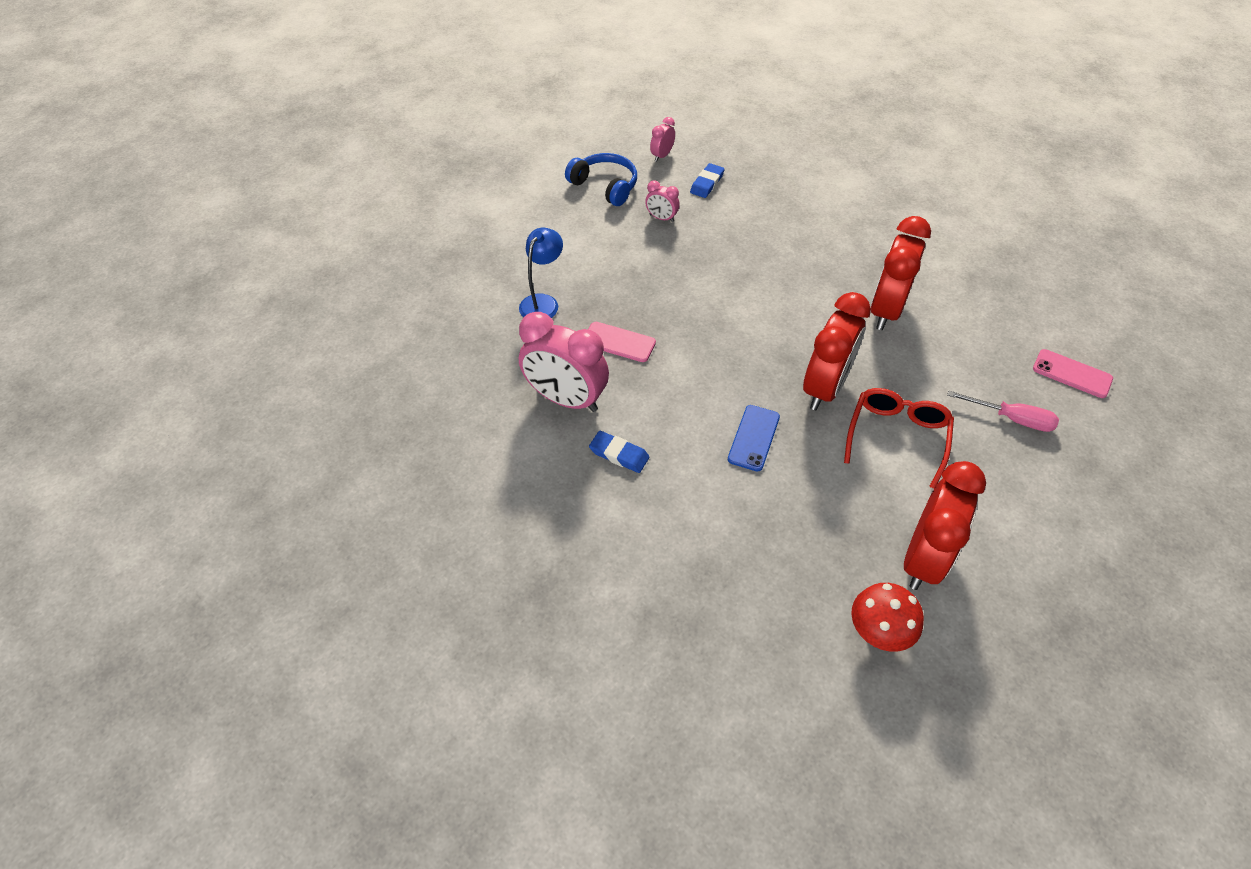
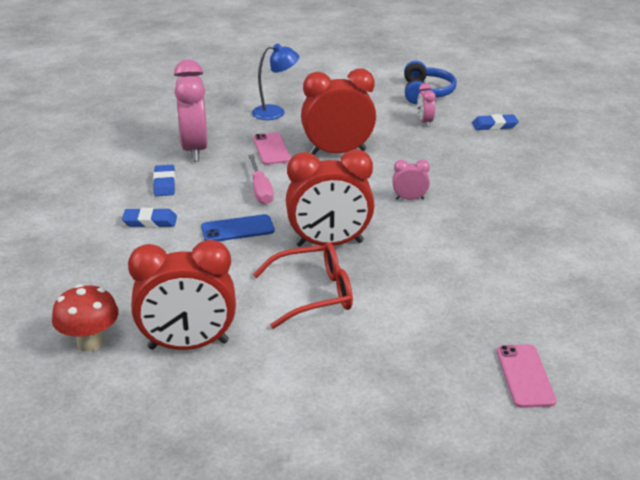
camera: 55 degrees right, 20 degrees down
pink clock [650,117,675,162] -> pink clock moved to [392,160,430,200]
red clock [871,216,931,330] -> red clock moved to [301,69,376,155]
pink screwdriver [947,390,1059,432] -> pink screwdriver moved to [248,155,274,204]
none -> blue eraser [122,208,177,227]

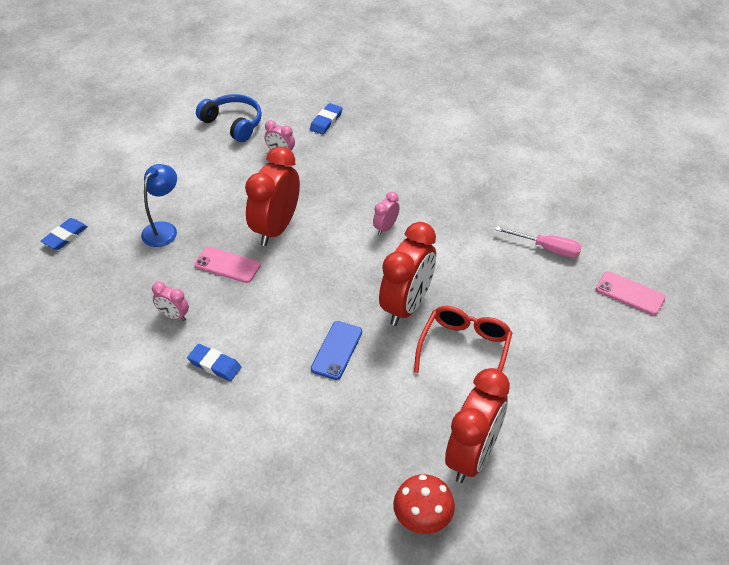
camera: 55 degrees left, 15 degrees up
blue eraser [122,208,177,227] -> blue eraser moved to [41,218,88,250]
pink clock [174,59,208,162] -> pink clock [152,282,189,321], size x0.46
pink screwdriver [248,155,274,204] -> pink screwdriver moved to [495,226,582,258]

